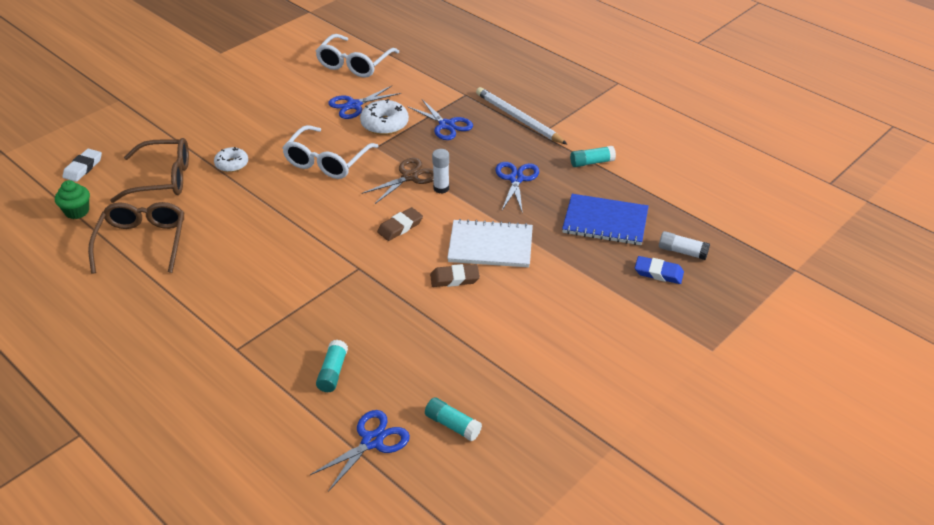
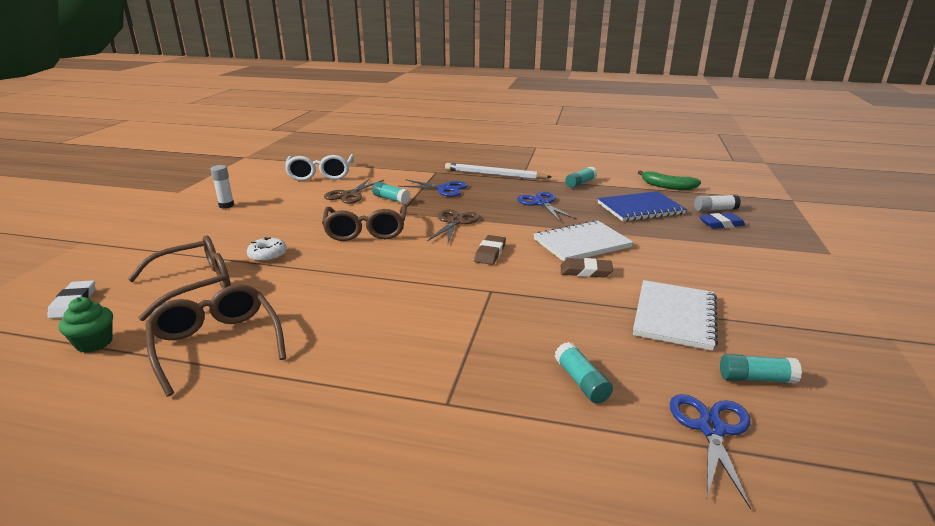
camera: 30 degrees left, 15 degrees down
white glasses [282,125,379,179] -> brown glasses [322,204,407,241]
blue scissors [328,86,401,119] -> brown scissors [324,178,384,204]
white donut [360,99,409,135] -> turquoise glue stick [372,182,411,204]
brown eraser [430,264,480,287] -> brown eraser turned 45 degrees clockwise [561,258,613,277]
white glue stick [432,149,449,194] -> white glue stick moved to [210,165,234,209]
none -> white notebook [633,280,718,351]
none -> green banana [638,170,701,190]

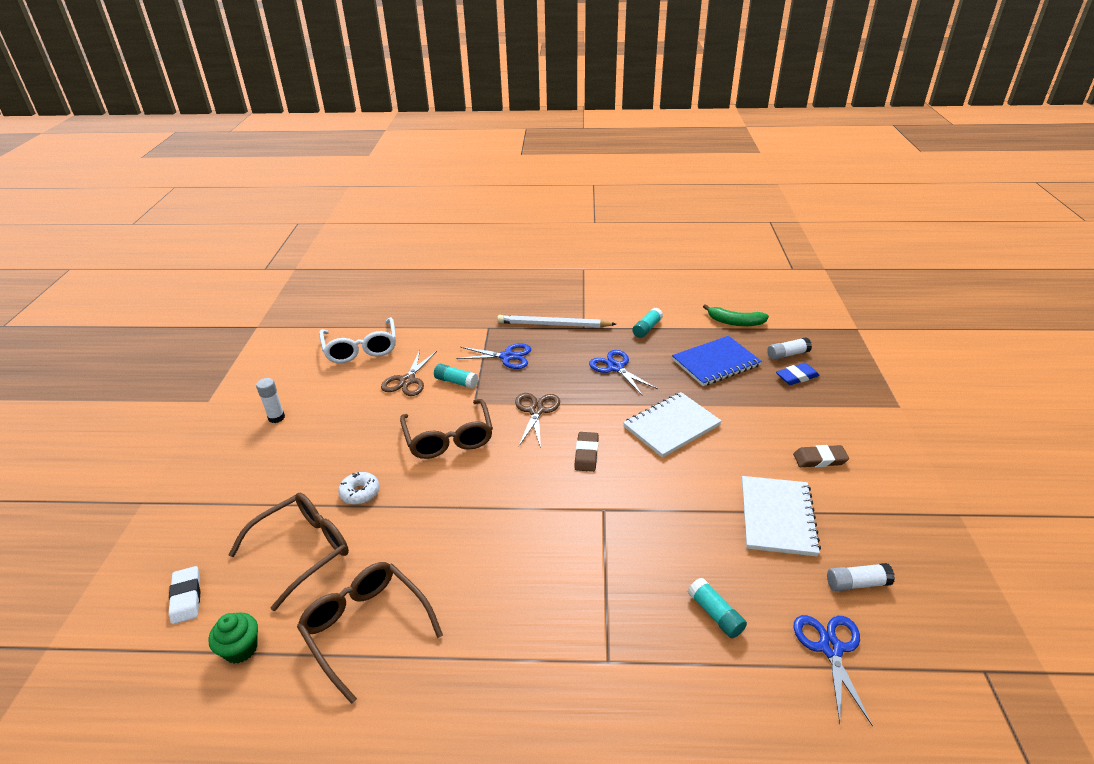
camera: 10 degrees left, 10 degrees up
brown eraser [561,258,613,277] -> brown eraser moved to [793,445,849,467]
turquoise glue stick [720,354,802,383] -> white glue stick [827,563,895,591]

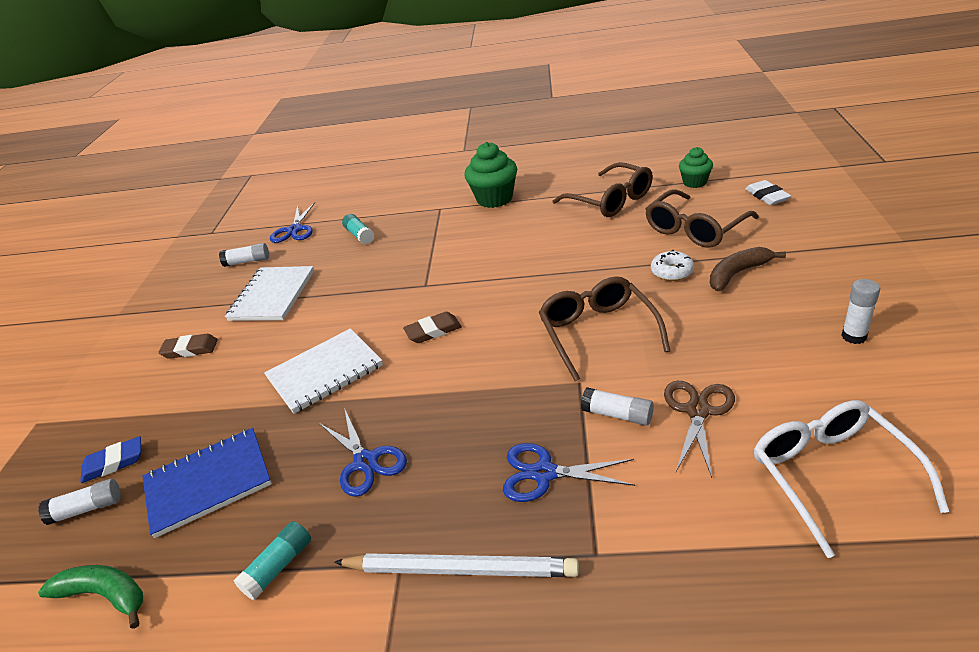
camera: 175 degrees left, 0 degrees up
turquoise glue stick [434,364,478,389] -> white glue stick [581,387,654,426]
brown scissors [515,393,560,448] -> none
brown eraser [574,432,599,472] -> brown eraser turned 60 degrees clockwise [403,312,462,343]
none -> green cupcake [464,142,517,208]
none -> brown banana [710,247,786,291]

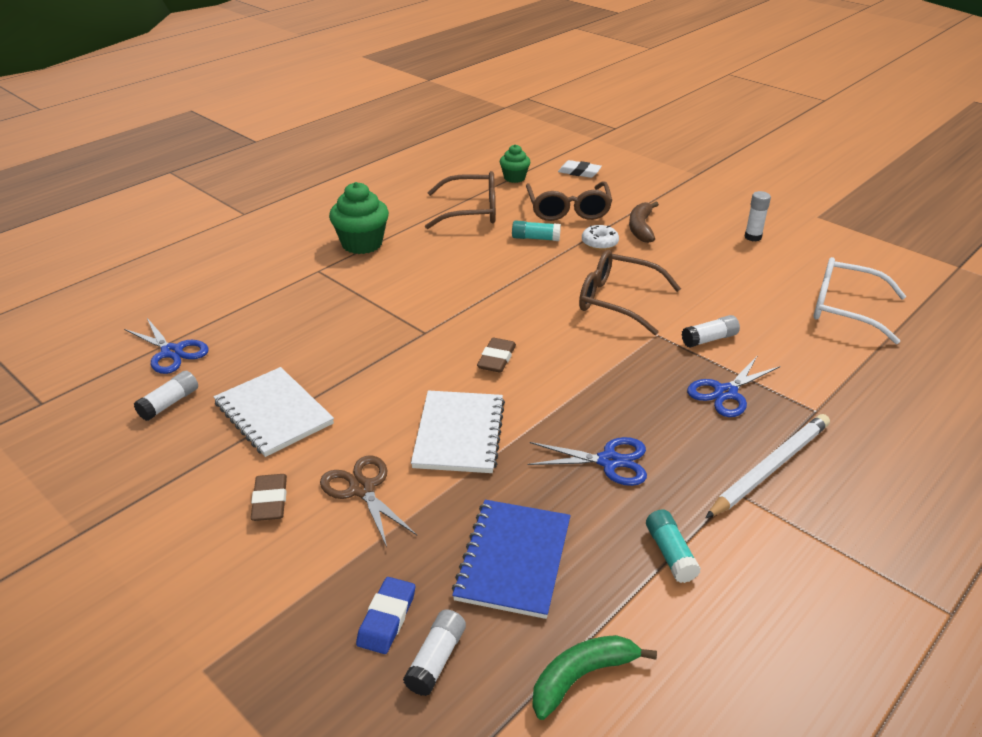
camera: 55 degrees left, 0 degrees up
brown eraser [158,334,218,359] -> brown eraser turned 45 degrees counterclockwise [251,474,287,521]
turquoise glue stick [342,214,374,244] -> turquoise glue stick moved to [512,221,561,241]
brown scissors [664,381,735,478] -> brown scissors moved to [320,455,417,547]

